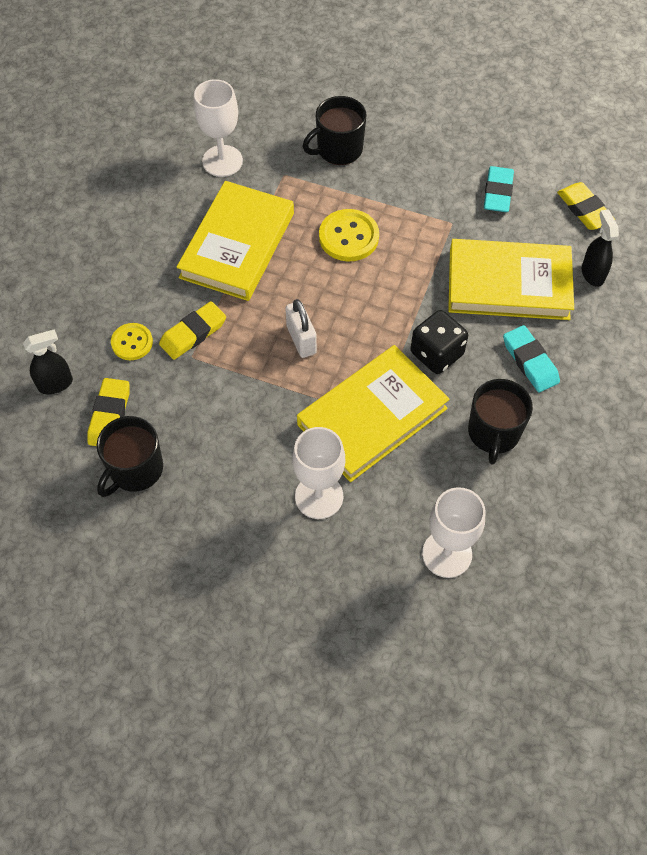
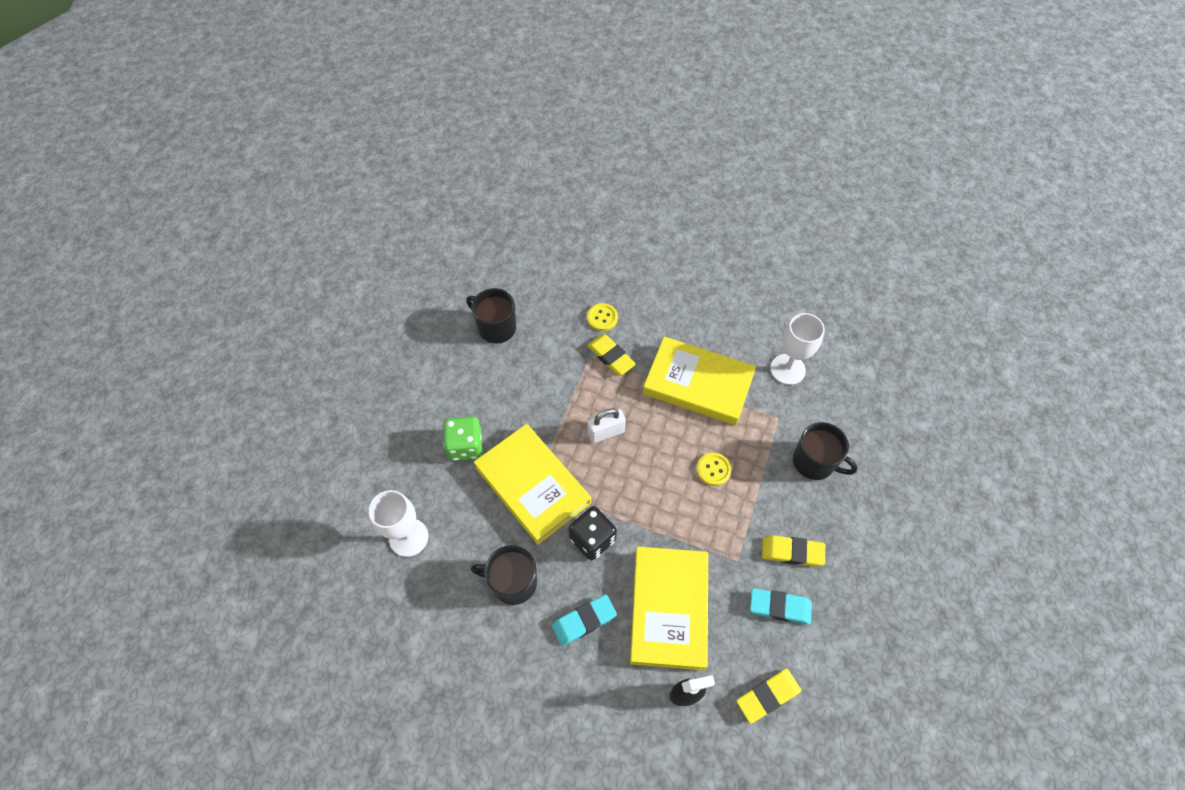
camera: 90 degrees right, 0 degrees up
black spray bottle [23,329,73,394] -> none
yellow eraser [87,378,130,446] -> yellow eraser moved to [762,535,825,567]
white goblet [292,427,345,519] -> green dice [443,416,482,461]
black mug [302,96,366,165] -> black mug turned 150 degrees clockwise [793,422,858,480]
yellow button [319,209,379,262] -> yellow button [697,453,732,486], size x0.65

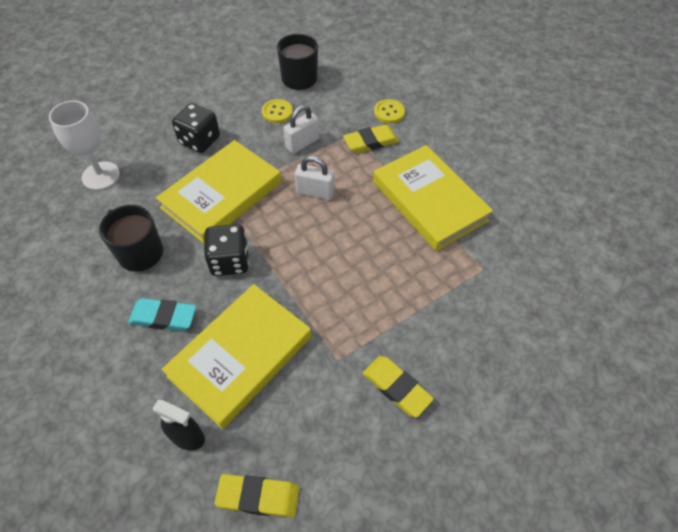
camera: 35 degrees right, 5 degrees down
green dice [443,416,482,461] -> black dice [172,103,220,153]
yellow book [474,424,591,545] -> yellow book turned 45 degrees clockwise [156,140,281,243]
yellow eraser [587,334,636,375] -> yellow eraser turned 75 degrees clockwise [343,125,399,153]
yellow button [697,453,732,486] -> yellow button moved to [262,99,293,123]
turquoise eraser [750,588,812,625] -> none
white goblet [770,313,825,385] -> none
black mug [793,422,858,480] -> none
none -> white padlock [284,105,319,154]

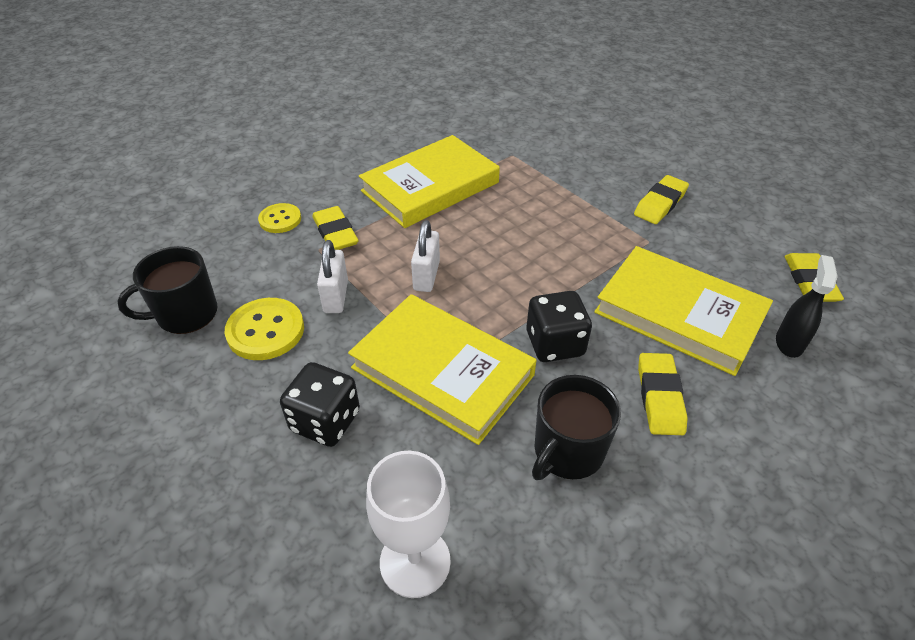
camera: 95 degrees left, 10 degrees down
turquoise eraser [128,298,196,331] -> yellow eraser [638,353,688,435]
yellow button [262,99,293,123] -> yellow button [225,298,304,360], size x1.55
white padlock [284,105,319,154] -> white padlock turned 45 degrees clockwise [317,240,348,313]

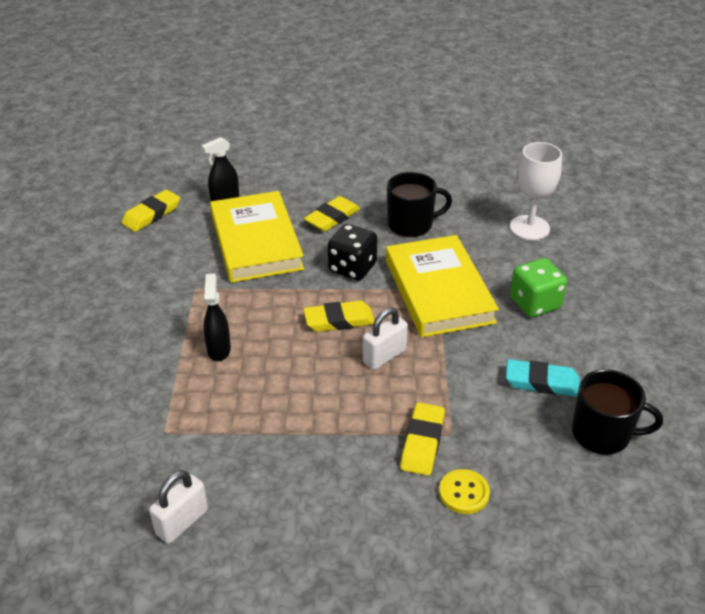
camera: 140 degrees left, 5 degrees down
yellow button [225,298,304,360] -> turquoise eraser [506,359,580,397]
black dice [280,362,360,447] -> green dice [510,258,567,317]
white padlock [317,240,348,313] -> white padlock moved to [149,470,208,544]
yellow book [359,135,500,228] -> none
yellow eraser [634,175,689,224] -> yellow eraser moved to [303,300,375,332]
none -> black spray bottle [203,274,231,361]

